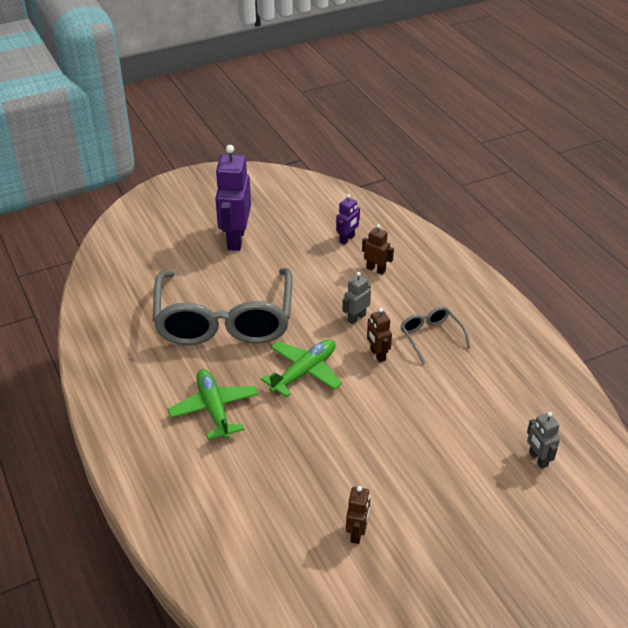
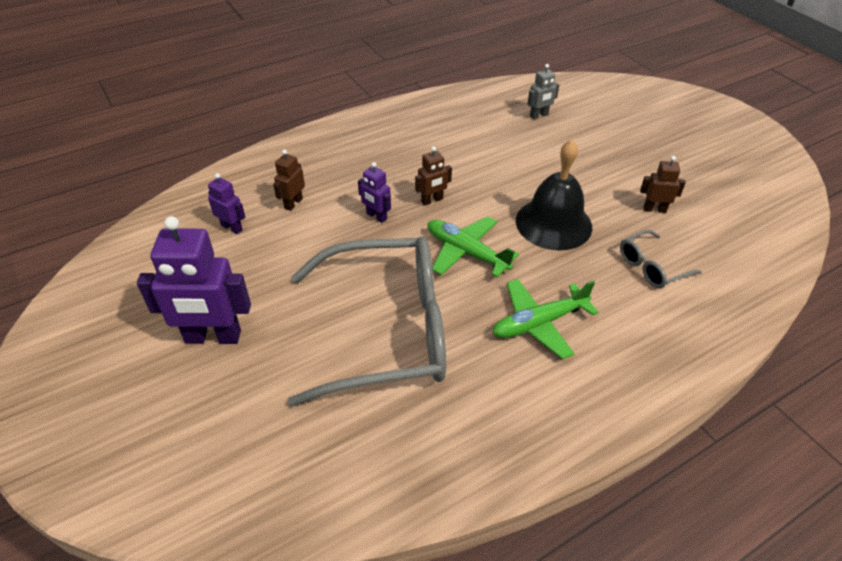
camera: 95 degrees left, 5 degrees up
grey robot [342,272,371,324] -> purple robot [358,162,391,223]
grey glasses [401,307,470,364] -> grey glasses moved to [620,230,702,288]
none -> black bell [516,140,592,251]

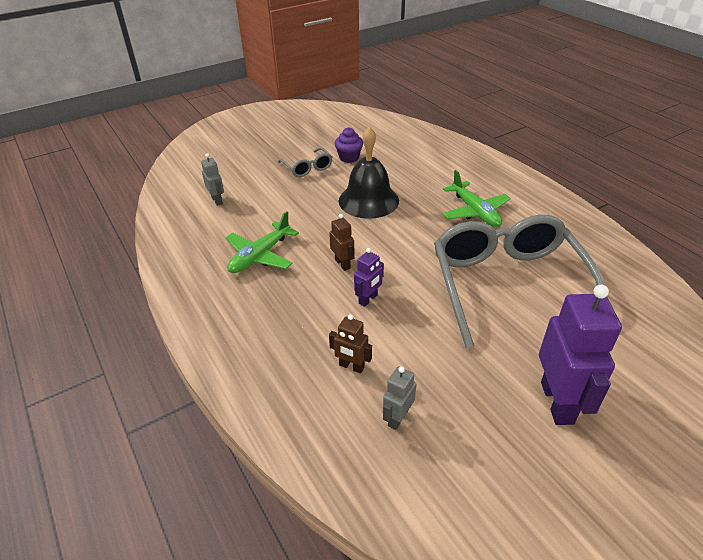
camera: 90 degrees left, 5 degrees down
purple robot [208,173,245,234] -> grey robot [383,366,416,430]
green plane [428,217,519,277] -> green plane moved to [226,211,299,273]
grey glasses [620,230,702,288] -> grey glasses moved to [278,147,332,177]
brown robot [640,156,686,213] -> purple cupcake [335,127,363,163]

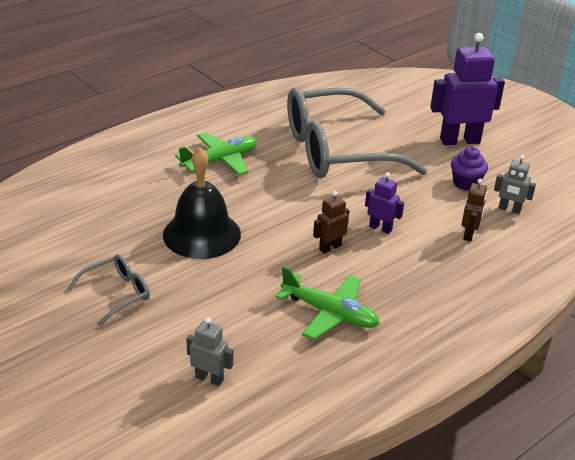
camera: 100 degrees left, 5 degrees down
grey robot [201,153,224,206] -> grey robot turned 60 degrees clockwise [186,317,233,386]
purple cupcake [335,127,363,163] -> purple cupcake moved to [451,147,488,190]

